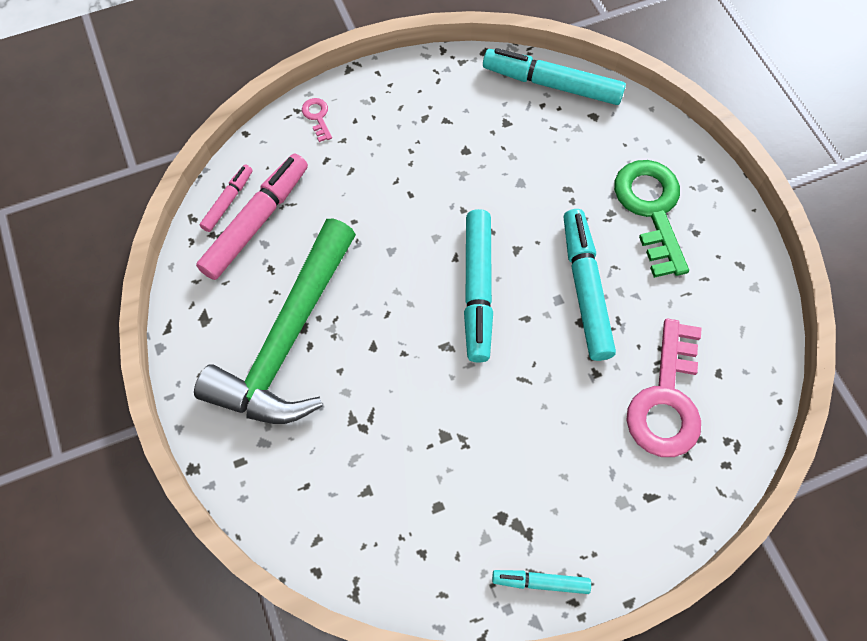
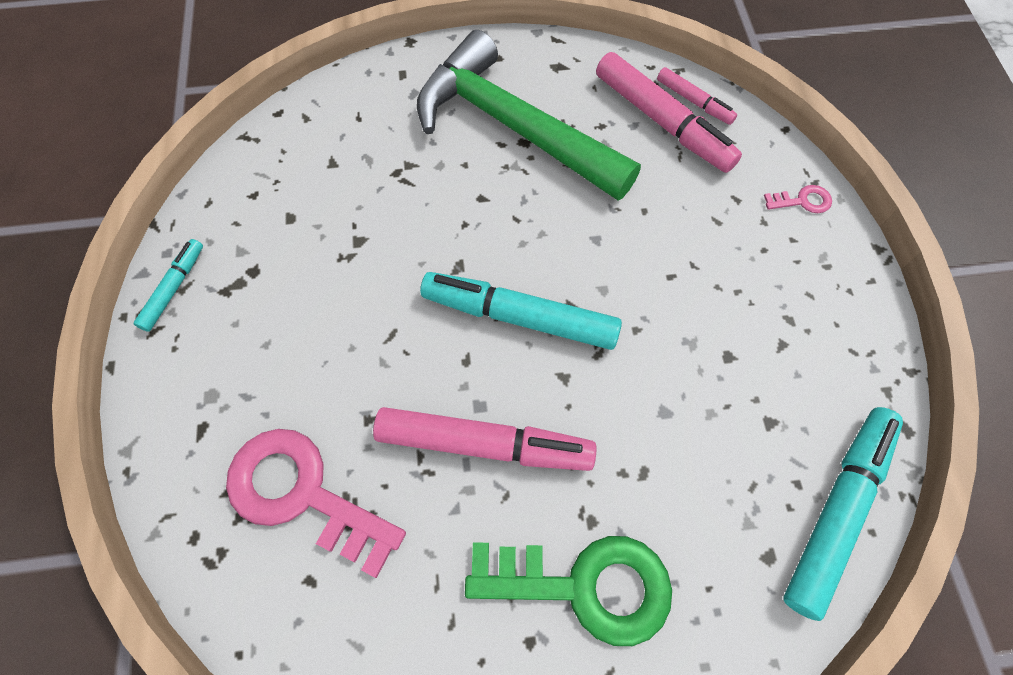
camera: 105 degrees right, 0 degrees up
turquoise marker [564,209,616,361] -> pink marker [373,407,597,471]

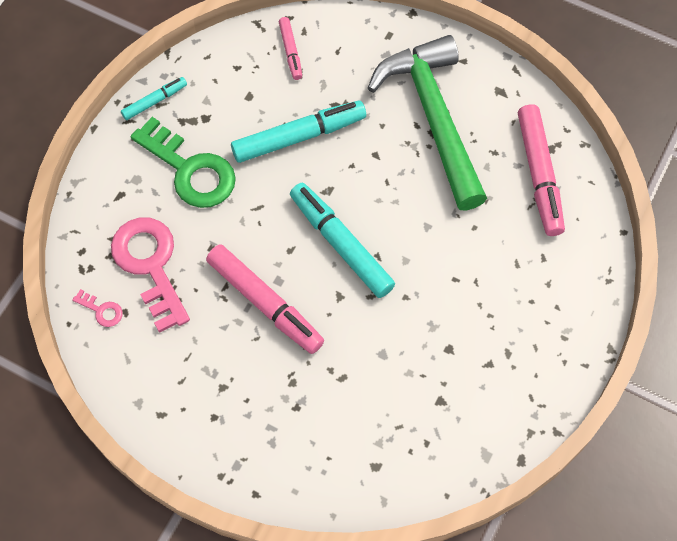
camera: 35 degrees right, 0 degrees up
green key [465,536,672,646] -> green key moved to [131,117,236,208]
pink marker [657,67,737,125] -> pink marker moved to [279,17,302,80]
pink key [764,185,832,213] -> pink key moved to [72,289,123,327]
turquoise marker [784,407,903,621] -> turquoise marker moved to [231,101,366,163]

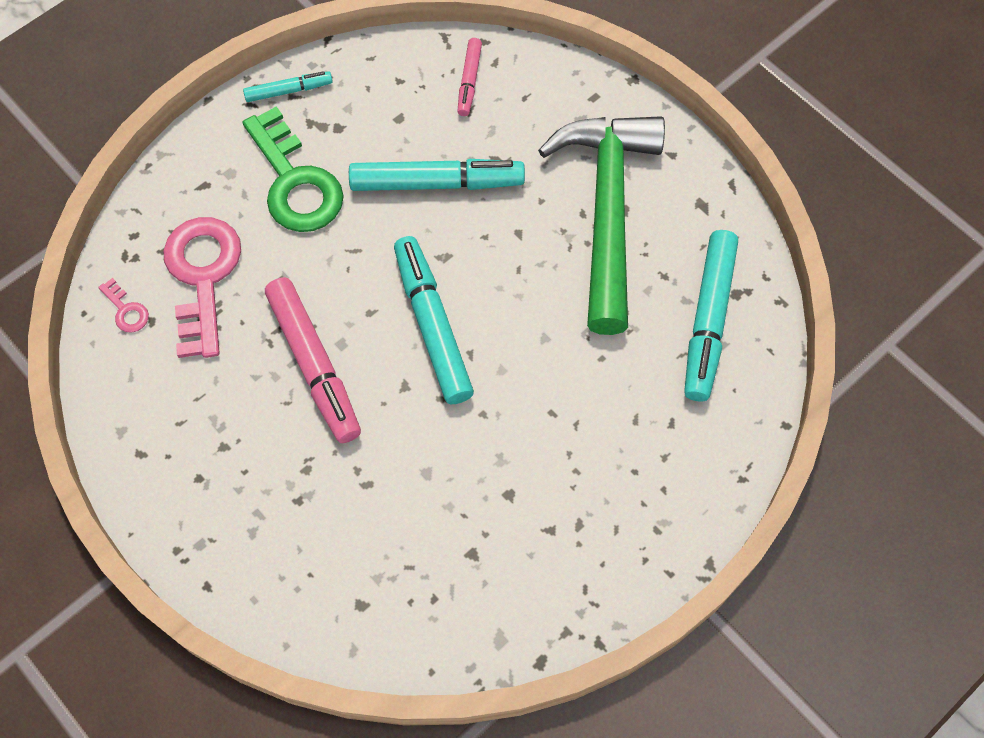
camera: 20 degrees right, 0 degrees up
pink marker [518,104,565,236] -> turquoise marker [684,230,738,402]

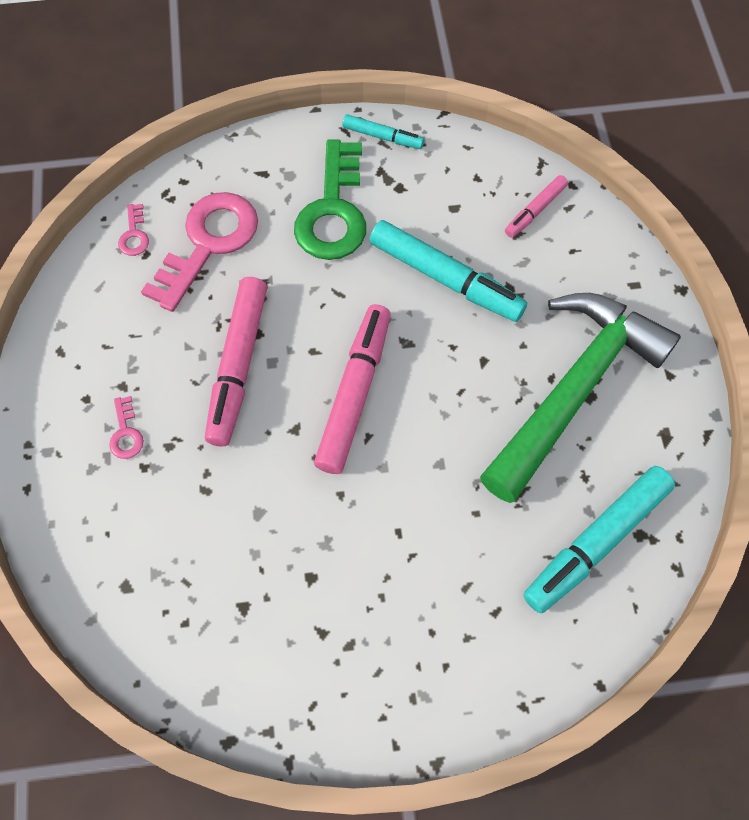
camera: 35 degrees right, 0 degrees up
turquoise marker [394,236,474,404] -> pink marker [314,304,391,474]
none -> pink key [109,396,144,459]

